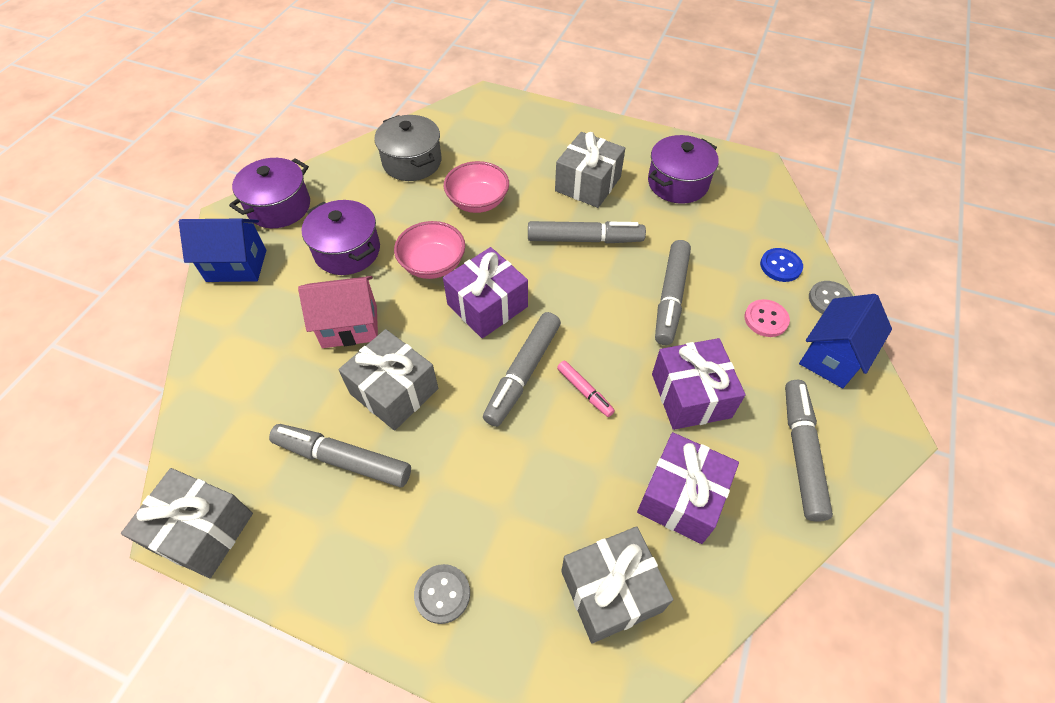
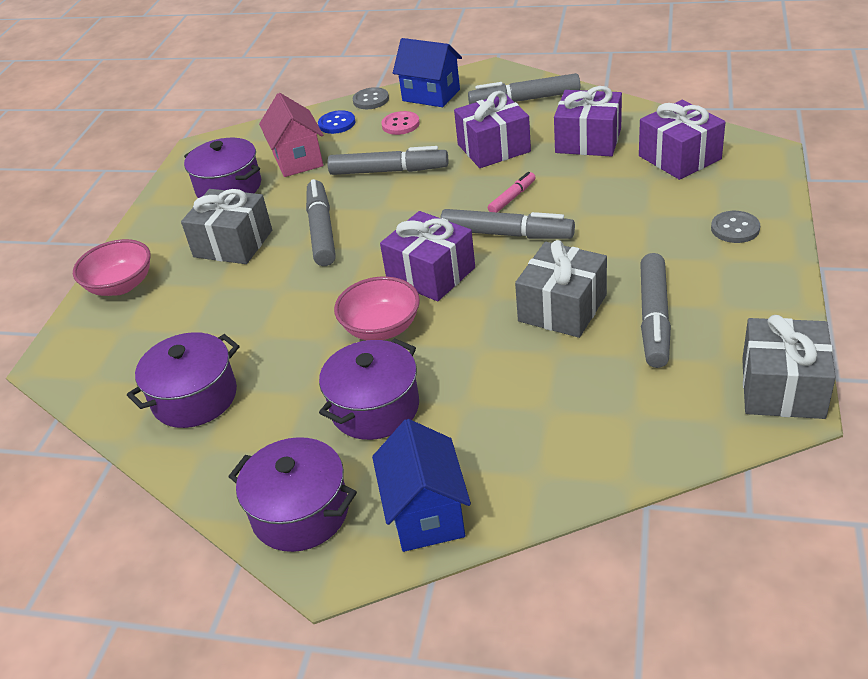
camera: 95 degrees left, 15 degrees down
pink house [298,276,378,348] -> pink house moved to [259,93,323,177]
grey pot [374,115,442,181] -> purple pot [127,332,240,428]
pink bowl [444,161,509,213] -> pink bowl moved to [73,239,151,296]
grey gift [561,526,674,643] -> purple gift [639,100,725,180]

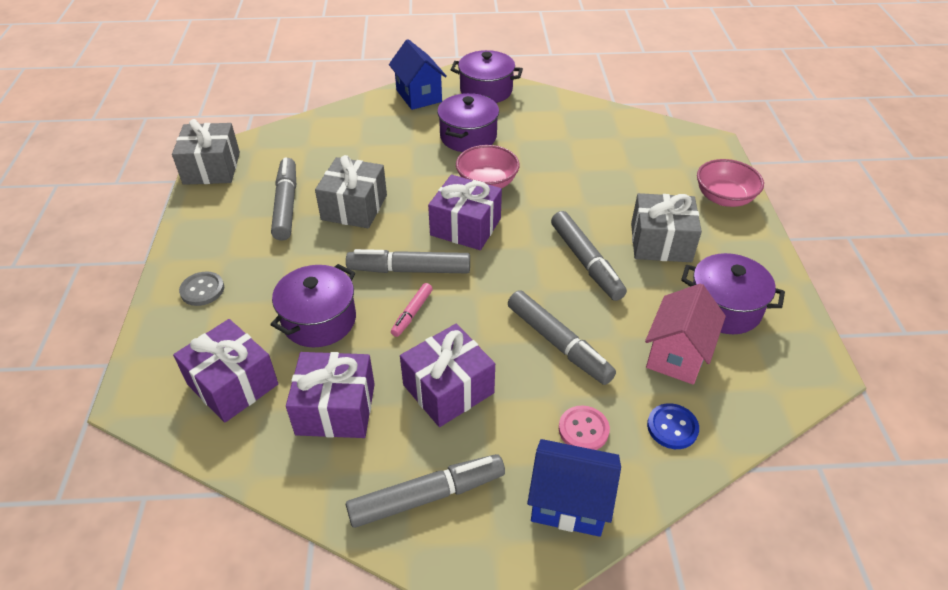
camera: 160 degrees right, 5 degrees up
purple pot [127,332,240,428] -> purple pot moved to [270,264,356,347]
pink house [259,93,323,177] -> pink house turned 60 degrees clockwise [645,284,726,385]
grey marker [327,146,448,175] -> grey marker turned 120 degrees counterclockwise [508,290,616,385]
grey button [353,87,389,109] -> none

